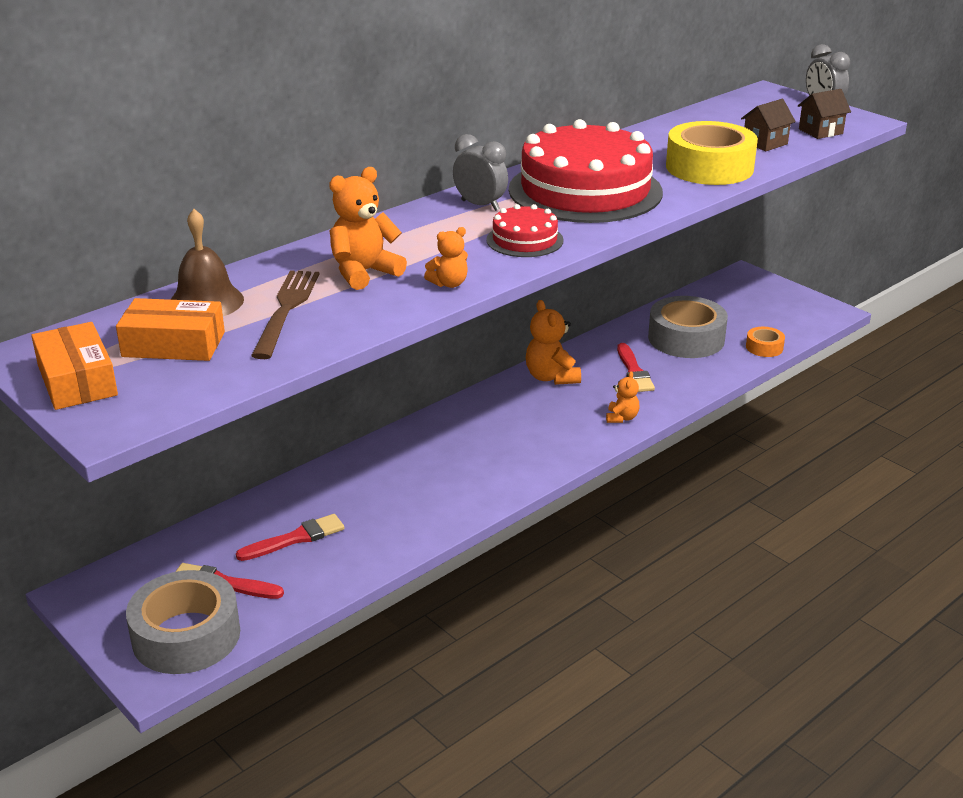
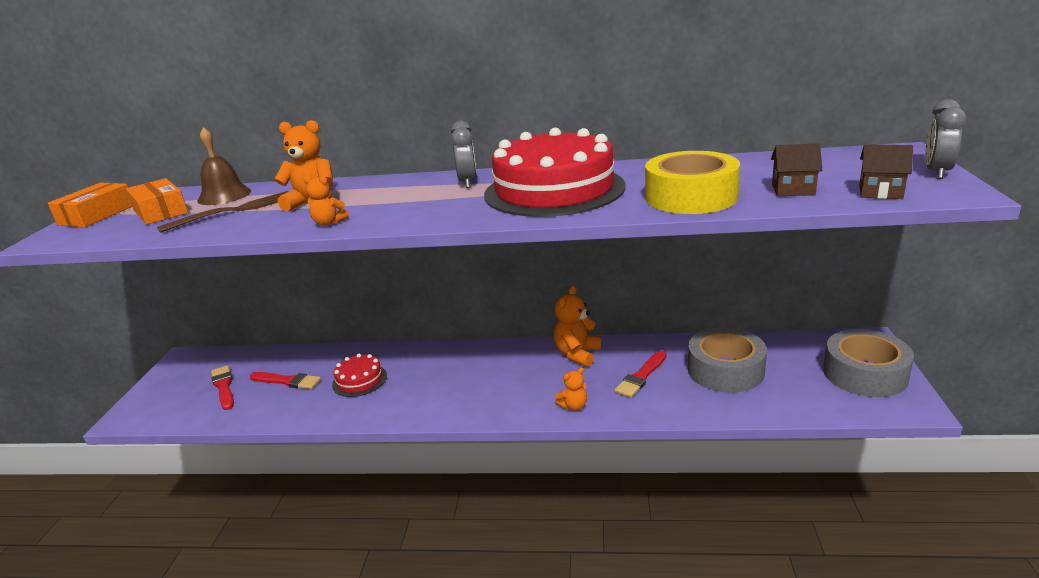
camera: 50 degrees right, 5 degrees down
grey tape [126,570,240,674] -> grey tape moved to [823,329,914,397]
red cake [486,204,564,257] -> red cake moved to [332,354,387,397]
orange tape [746,327,785,357] -> none

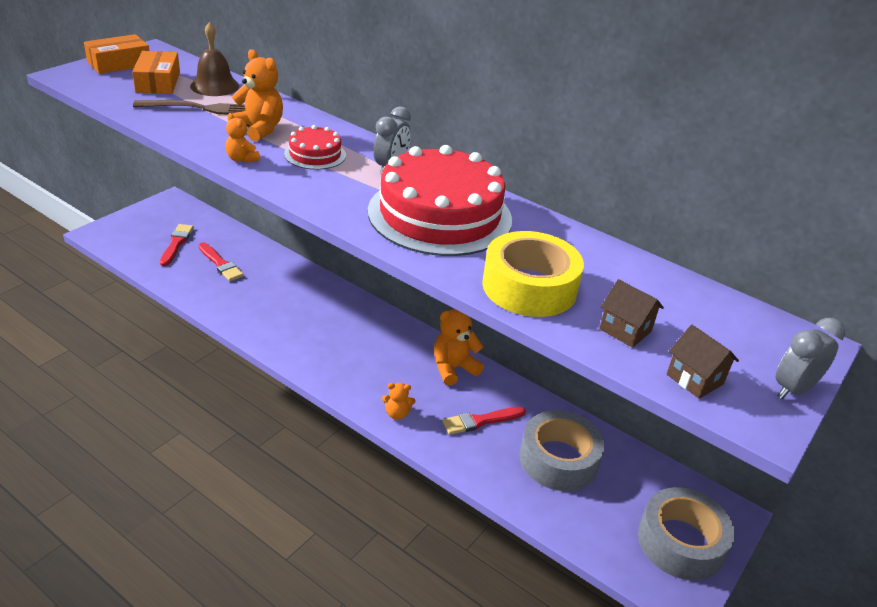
camera: 25 degrees right, 10 degrees up
red cake [332,354,387,397] -> red cake moved to [284,125,346,170]

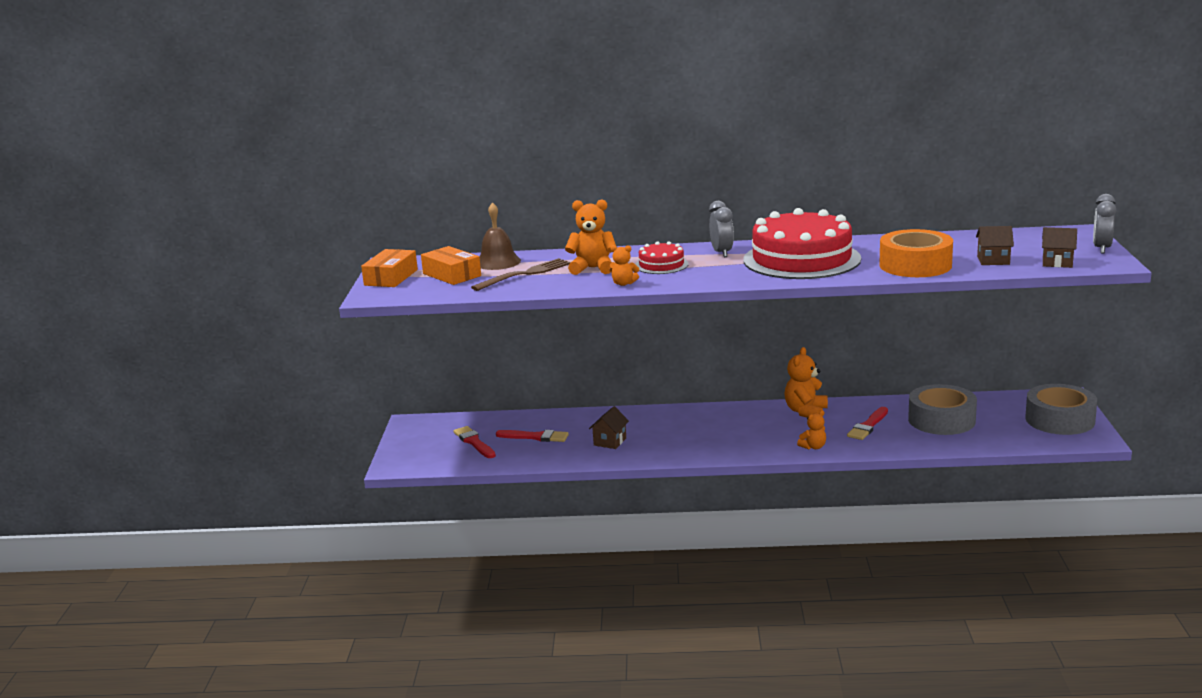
camera: 30 degrees left, 15 degrees down
yellow tape [482,231,584,317] -> orange tape [879,229,953,277]
none -> brown house [589,406,629,449]

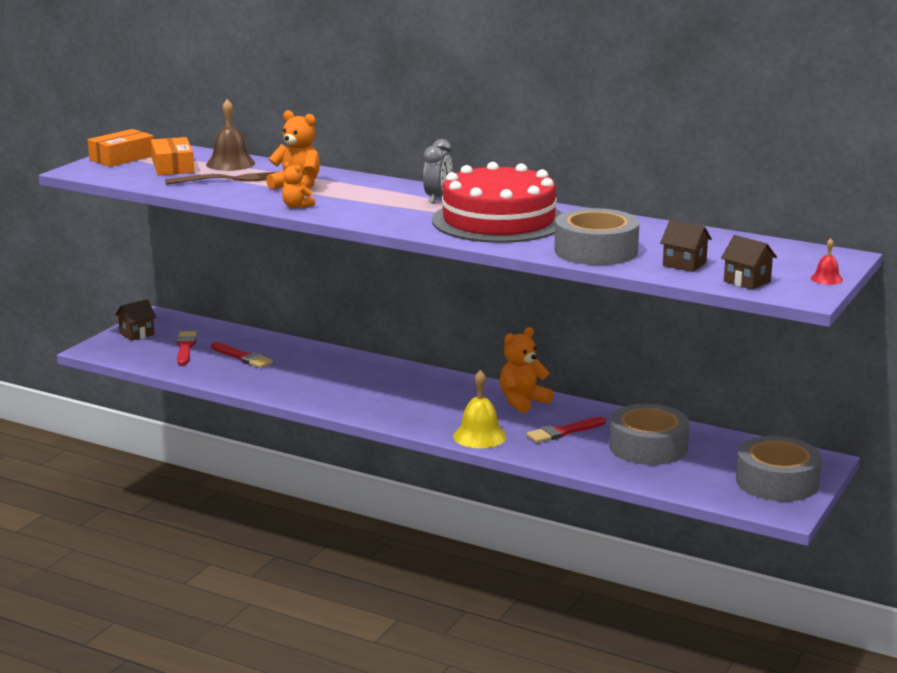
camera: 25 degrees right, 0 degrees up
brown house [589,406,629,449] -> brown house moved to [115,299,156,341]
red cake [635,241,688,274] -> none
orange teddy bear [797,410,826,449] -> yellow bell [453,370,507,448]
orange tape [879,229,953,277] -> grey tape [554,208,639,265]
grey clock [1093,194,1117,254] -> red bell [811,238,843,285]

